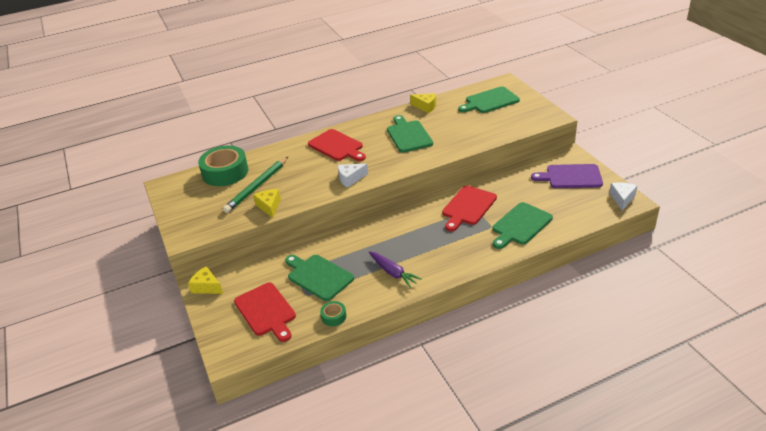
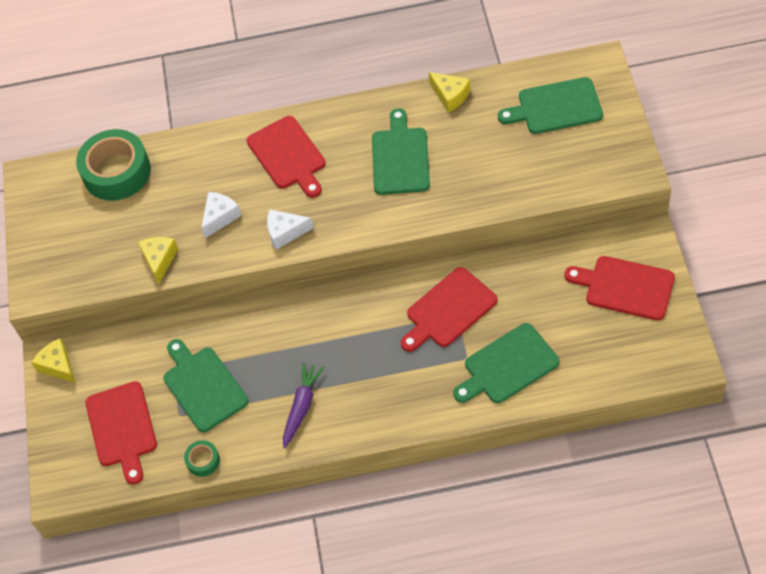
camera: 20 degrees right, 20 degrees up
green pencil [223,157,288,213] -> none
purple carrot [369,252,422,288] -> purple carrot turned 135 degrees counterclockwise [283,362,324,448]
purple cutting board [531,164,603,188] -> red cutting board [564,256,675,320]
white cheese [610,183,637,211] -> white cheese moved to [201,192,242,238]

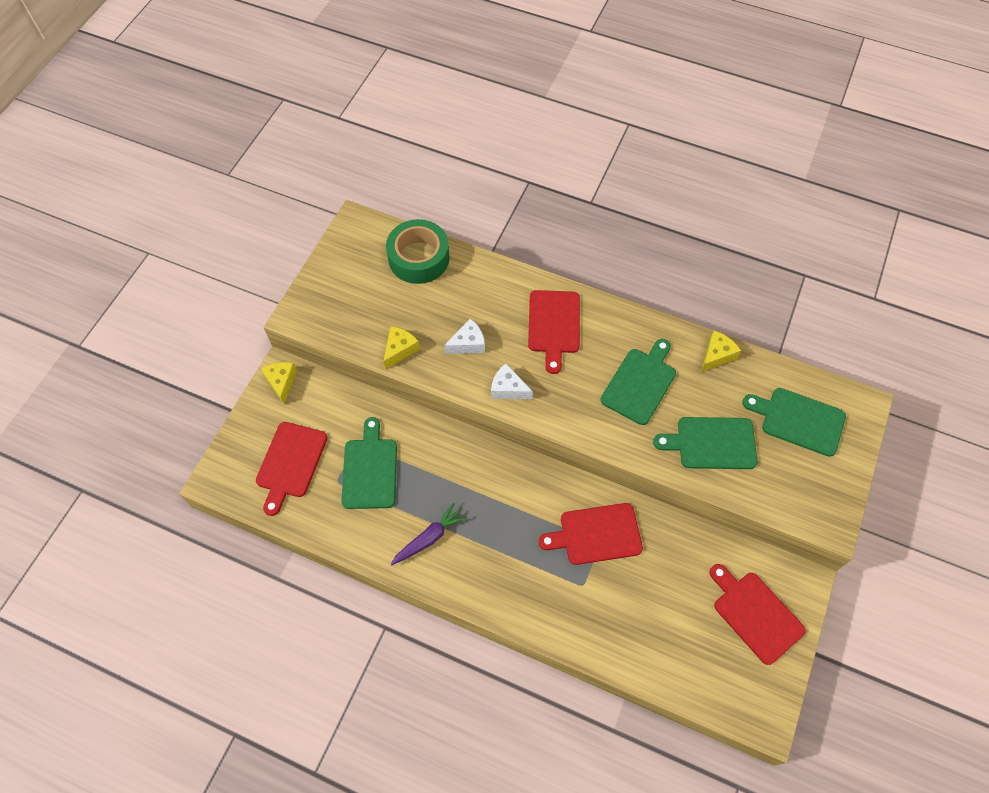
camera: 25 degrees right, 5 degrees up
green tape [184,440,220,477] -> none
yellow cheese [429,72,470,113] -> yellow cheese turned 120 degrees counterclockwise [701,331,741,372]
green cutting board [453,323,559,403] -> green cutting board moved to [653,417,758,469]

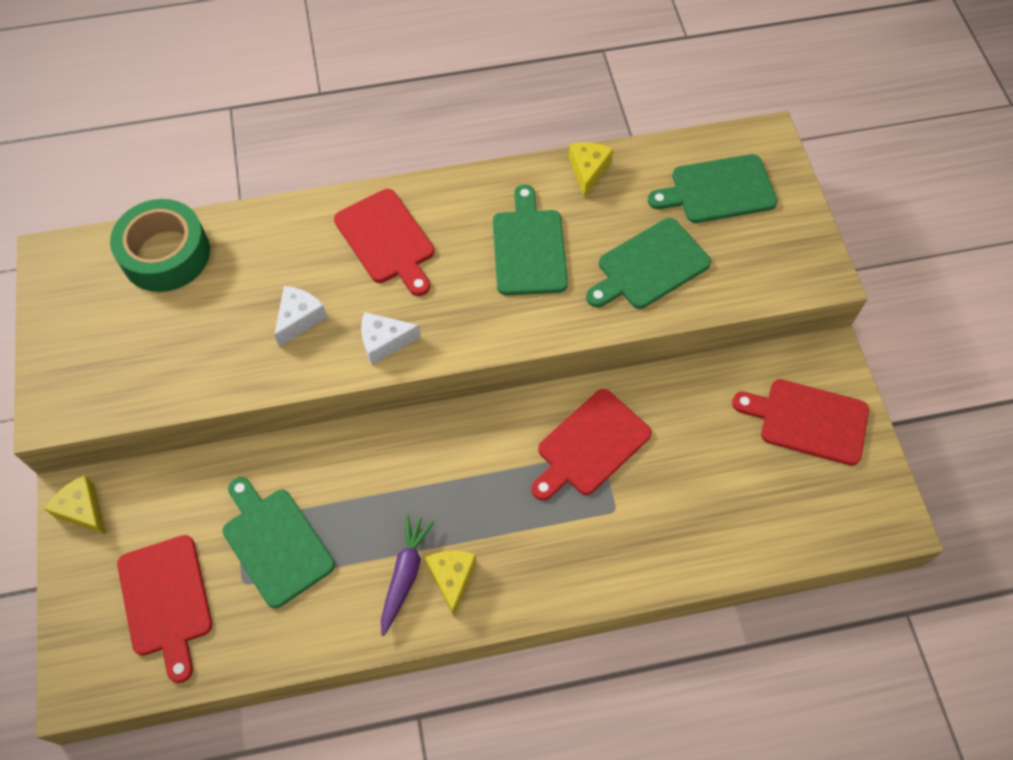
camera: 35 degrees left, 0 degrees up
yellow cheese [384,326,420,369] -> yellow cheese moved to [425,550,476,616]

